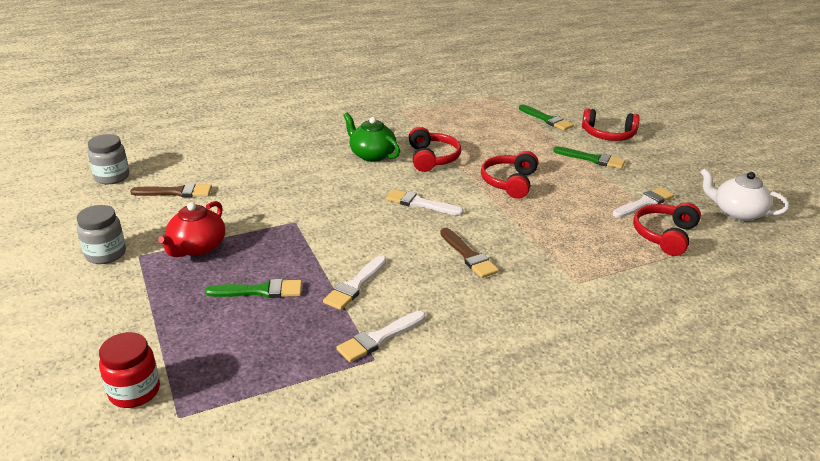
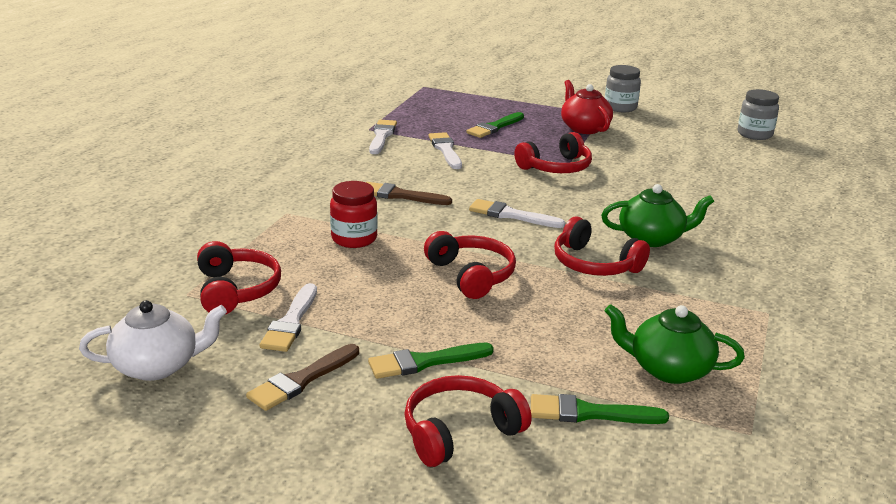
camera: 135 degrees right, 5 degrees down
red jar [99,332,160,408] -> red jar moved to [330,181,378,248]
brown brush [130,183,212,197] -> brown brush moved to [246,344,359,411]
white brush [386,189,464,216] -> white brush turned 135 degrees counterclockwise [469,199,565,228]
none -> red headphones [514,132,592,173]
none -> green teapot [605,304,745,384]

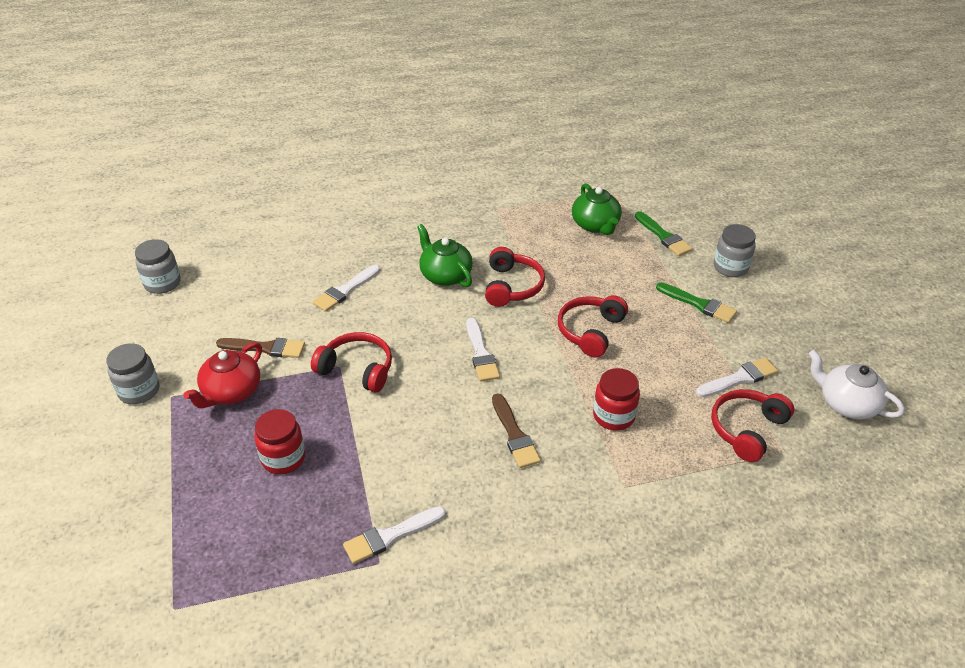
camera: 125 degrees left, 15 degrees up
brown brush [246,344,359,411] -> brown brush moved to [216,338,305,358]
red headphones [404,375,532,467] -> grey jar [713,224,756,277]
white brush [429,132,462,169] -> white brush moved to [313,265,380,312]
green brush [466,112,524,138] -> red jar [255,409,305,474]

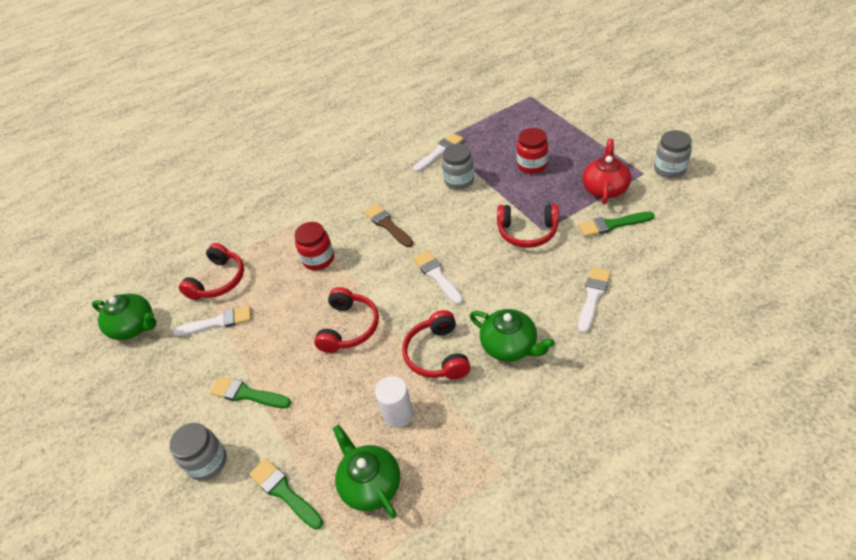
camera: 170 degrees right, 5 degrees up
grey jar [135,239,181,294] -> grey jar moved to [442,144,474,190]
brown brush [216,338,305,358] -> green brush [579,211,655,237]
white brush [696,357,778,397] -> white brush turned 150 degrees counterclockwise [173,306,251,336]
white teapot [808,350,905,419] -> green teapot [92,294,156,340]
none -> white cylinder [375,376,413,428]

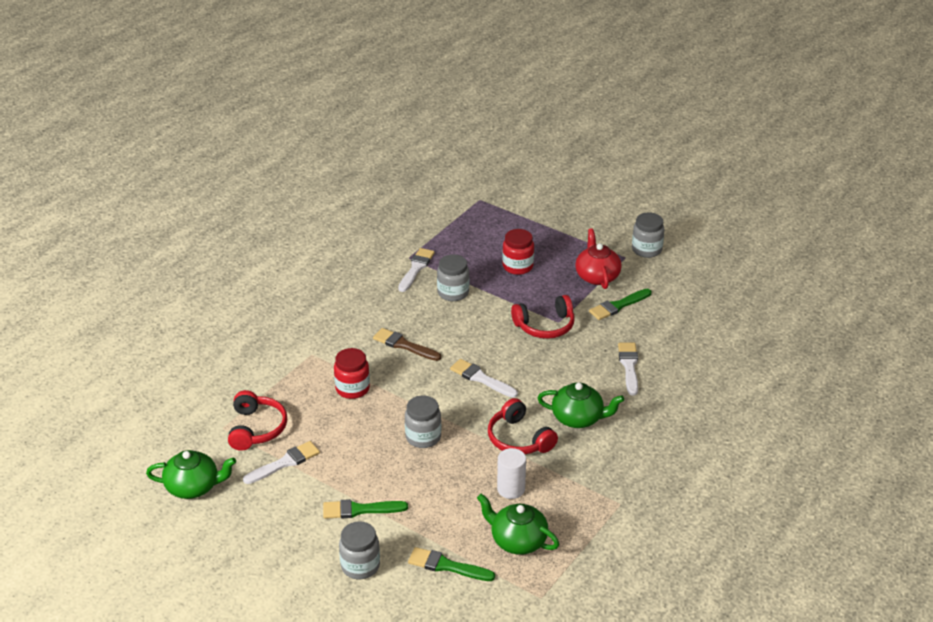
camera: 30 degrees left, 10 degrees down
red headphones [314,287,379,353] -> grey jar [405,395,441,448]

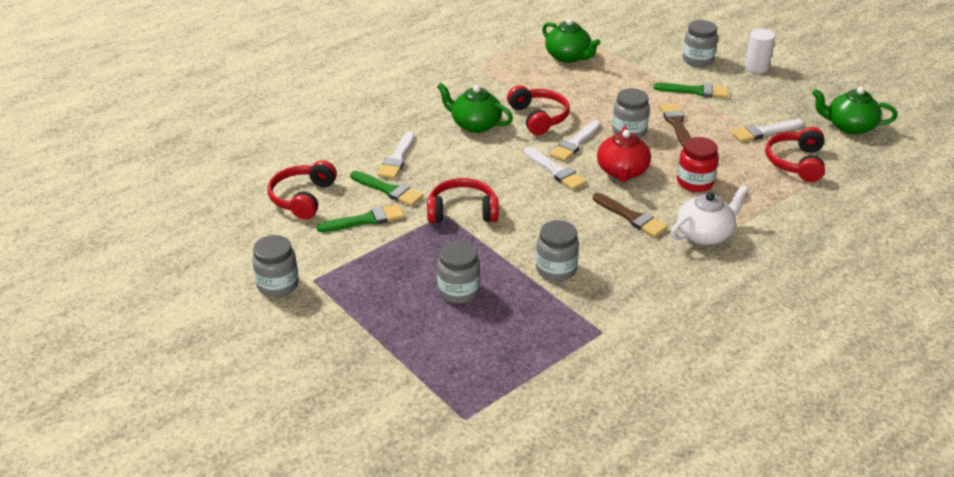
camera: 165 degrees left, 0 degrees up
white brush [398,248,435,292] -> white brush moved to [550,120,601,161]
green brush [408,547,495,581] -> green brush moved to [350,171,423,206]
white cylinder [497,448,526,499] -> white cylinder moved to [745,29,775,73]
red jar [502,229,534,275] -> grey jar [437,241,480,303]
red teapot [575,228,622,289] -> red teapot moved to [597,126,651,182]
none -> red headphones [268,160,337,219]
none -> brown brush [660,103,691,147]
none -> white teapot [671,185,749,245]

